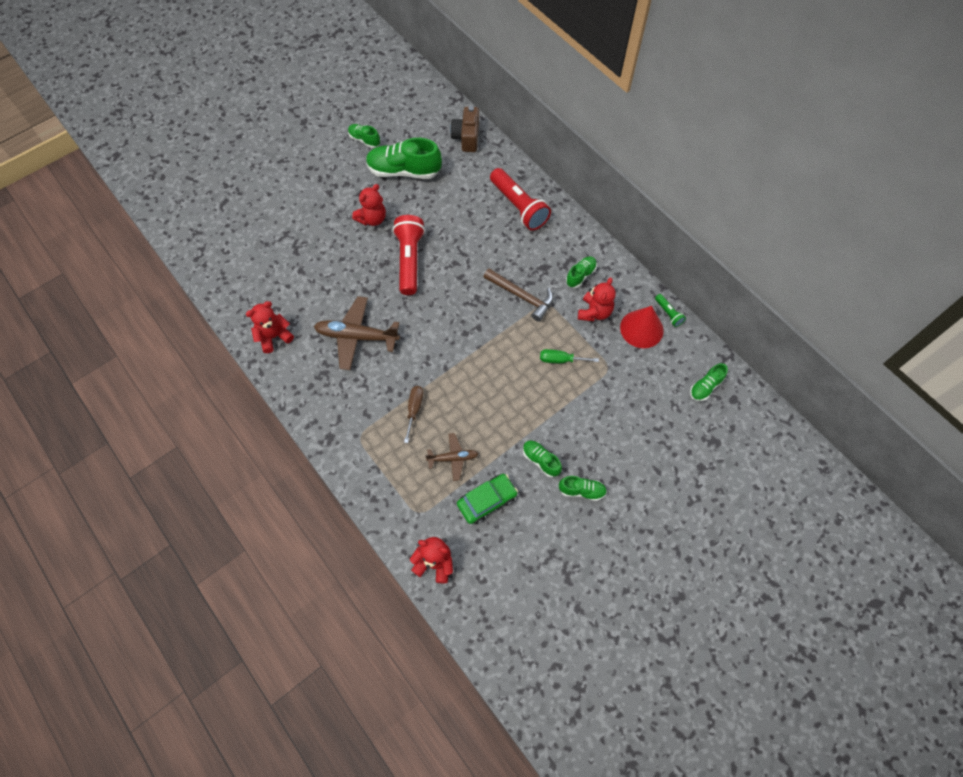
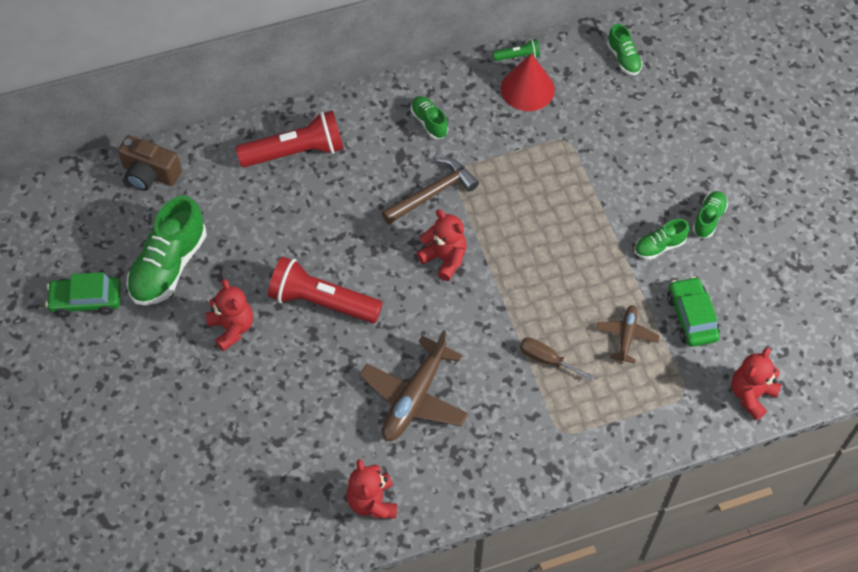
camera: 70 degrees left, 5 degrees down
green shoe [348,124,380,148] -> green car [46,272,121,317]
green screwdriver [540,349,599,363] -> none
red teddy bear [578,277,616,321] -> red teddy bear moved to [417,209,467,281]

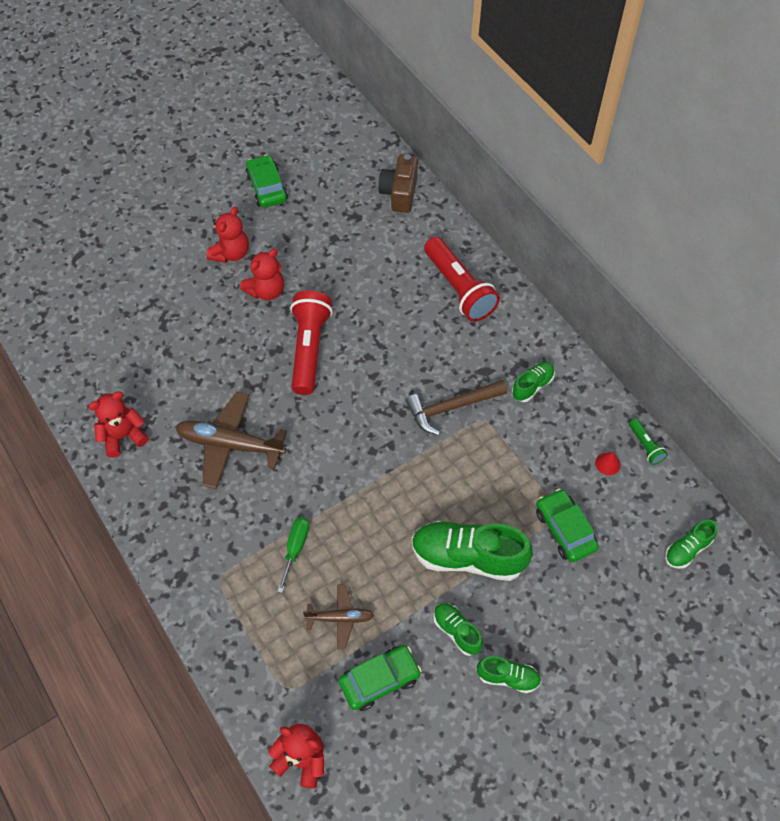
camera: 75 degrees right, 0 degrees up
green shoe [126,196,207,305] -> green shoe moved to [411,521,533,581]
brown hammer [382,158,479,225] -> brown hammer turned 120 degrees clockwise [406,380,507,435]
red teddy bear [417,209,467,281] -> red teddy bear moved to [207,207,249,263]
red cone [501,53,555,111] -> red cone [595,452,621,475], size x0.44
brown screwdriver [519,338,594,381] -> green screwdriver [277,517,309,593]
none -> green car [536,489,599,562]

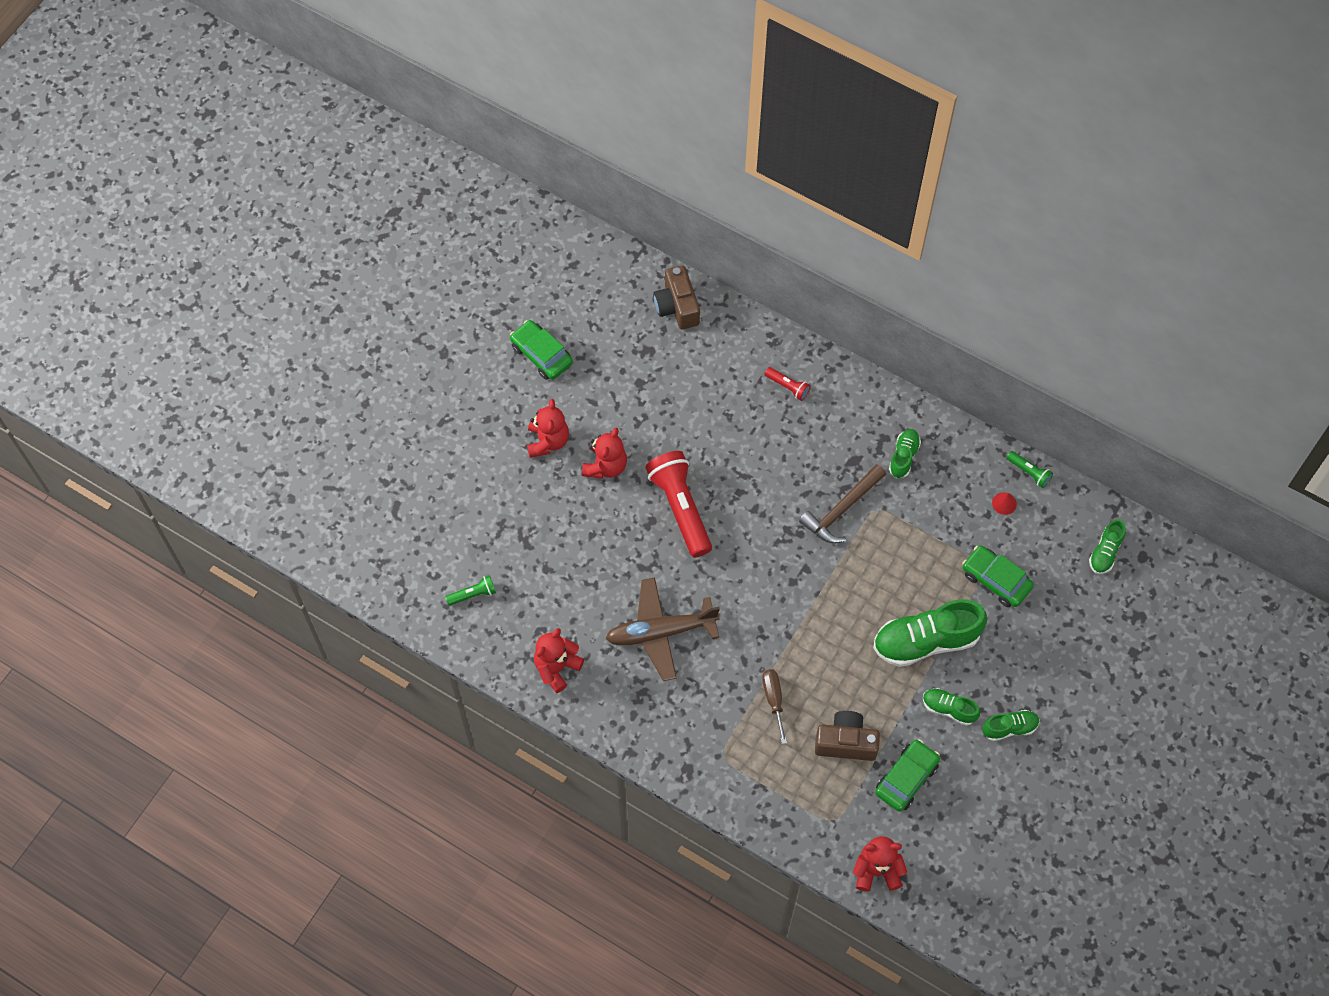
camera: 25 degrees left, 5 degrees up
green screwdriver [277,517,309,593] -> brown screwdriver [762,669,787,744]
brown plane [303,584,374,649] -> brown camera [815,711,880,761]
red flashlight [424,237,500,321] -> red flashlight [765,367,811,401], size x0.46
none -> green flashlight [446,575,496,606]

